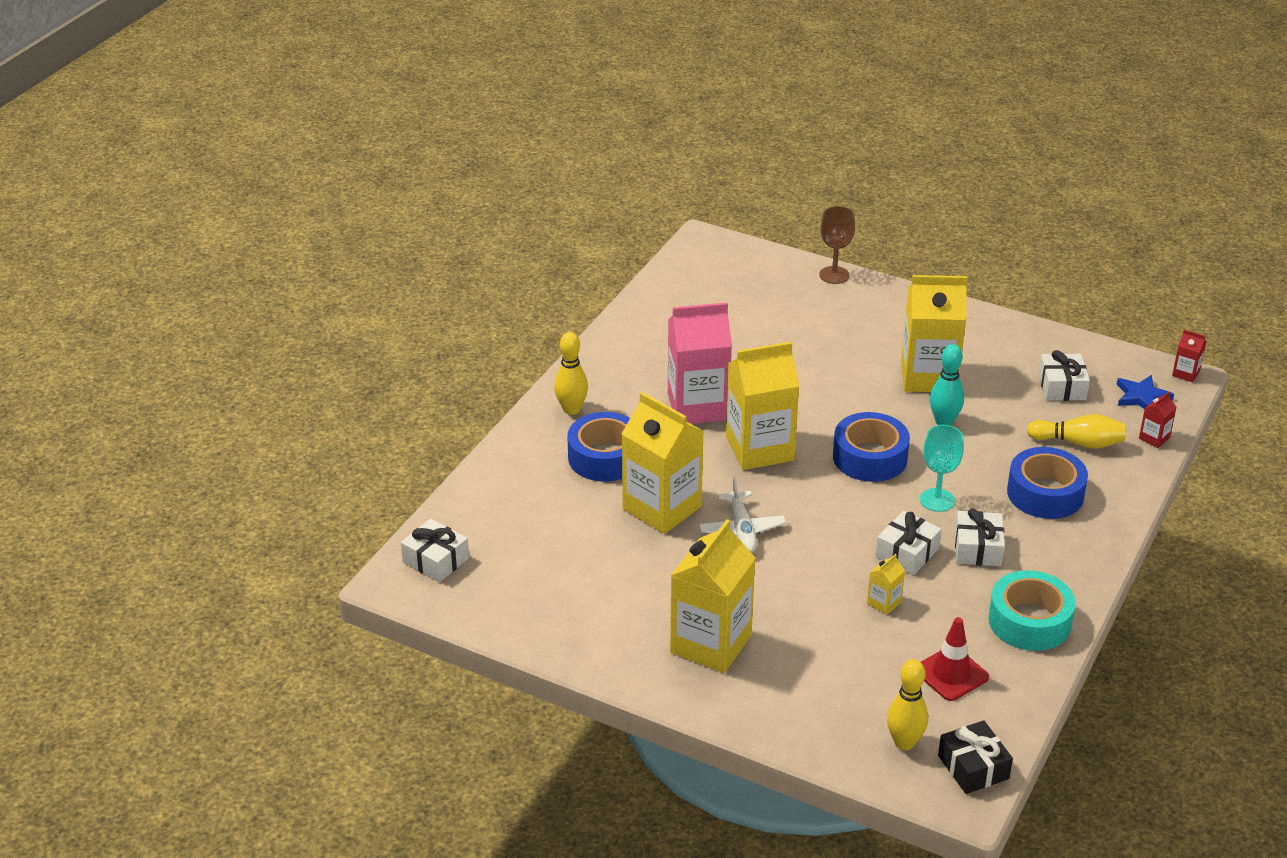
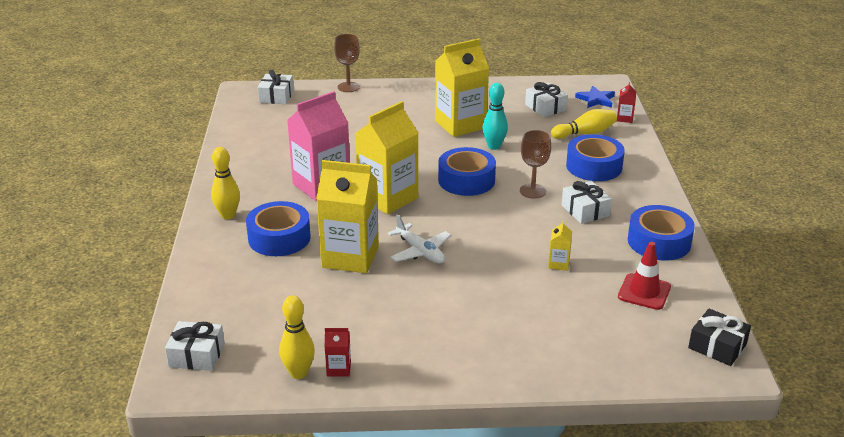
camera: 30 degrees left, 5 degrees down
yellow carton [670,519,756,673] -> none
white gift [876,511,942,575] -> white gift moved to [258,70,294,104]
yellow bowling pin [887,659,928,750] -> yellow bowling pin moved to [279,295,315,379]
turquoise goblet [920,425,964,512] -> brown goblet [520,130,551,199]
turquoise tape [988,570,1075,651] -> blue tape [628,205,695,261]
red carton [1172,330,1207,382] -> red carton moved to [325,328,351,376]

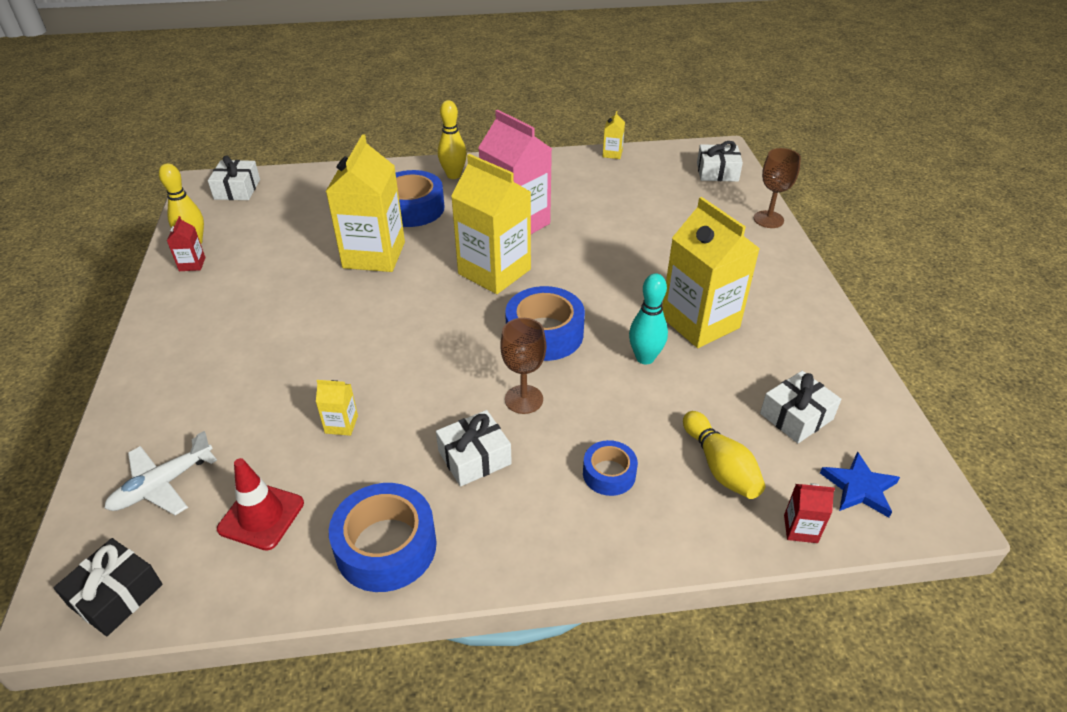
camera: 85 degrees right, 10 degrees up
white plane [388,214,451,263] -> white plane moved to [104,431,217,515]
blue tape [566,134,625,181] -> blue tape [583,440,638,496], size x0.57
none -> yellow carton [602,111,625,159]

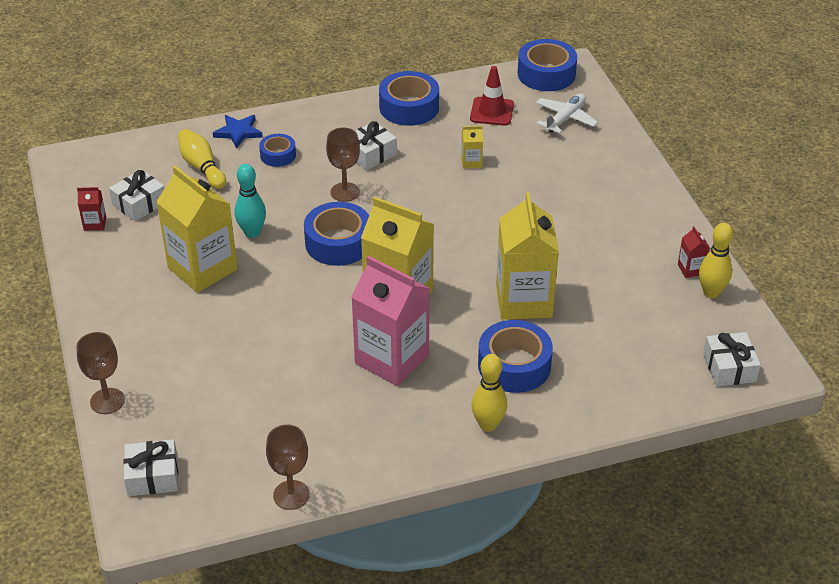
camera: 170 degrees right, 0 degrees up
black gift [54,538,163,636] -> blue tape [518,39,577,91]
yellow carton [602,111,625,159] -> brown goblet [266,425,310,510]
red carton [784,483,835,543] -> red carton moved to [77,187,106,231]
blue star [820,451,900,518] -> blue star moved to [213,115,263,149]

